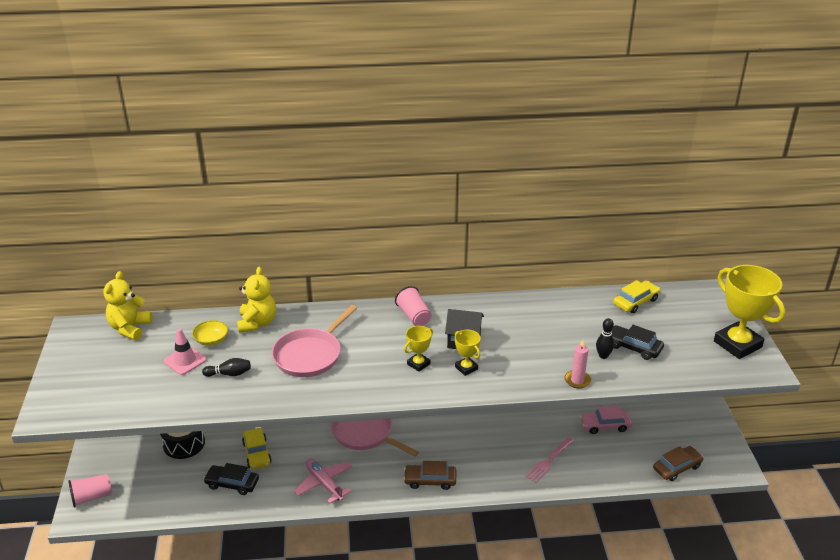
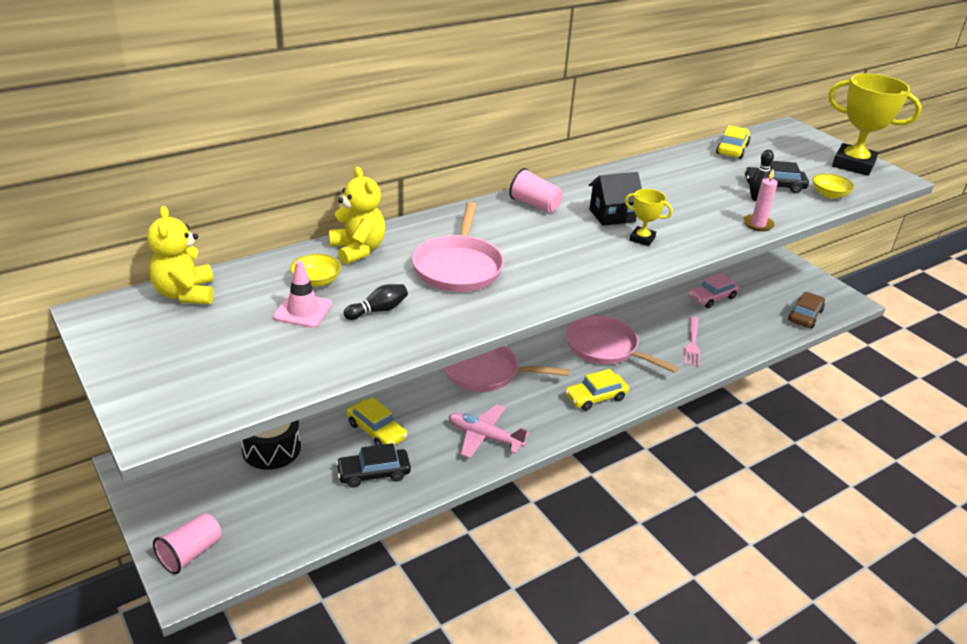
camera: 30 degrees left, 0 degrees up
brown car [403,461,456,490] -> yellow car [565,369,629,411]
yellow trophy [404,326,433,372] -> none
none -> pink pan [566,315,679,373]
none -> yellow bowl [813,173,854,198]

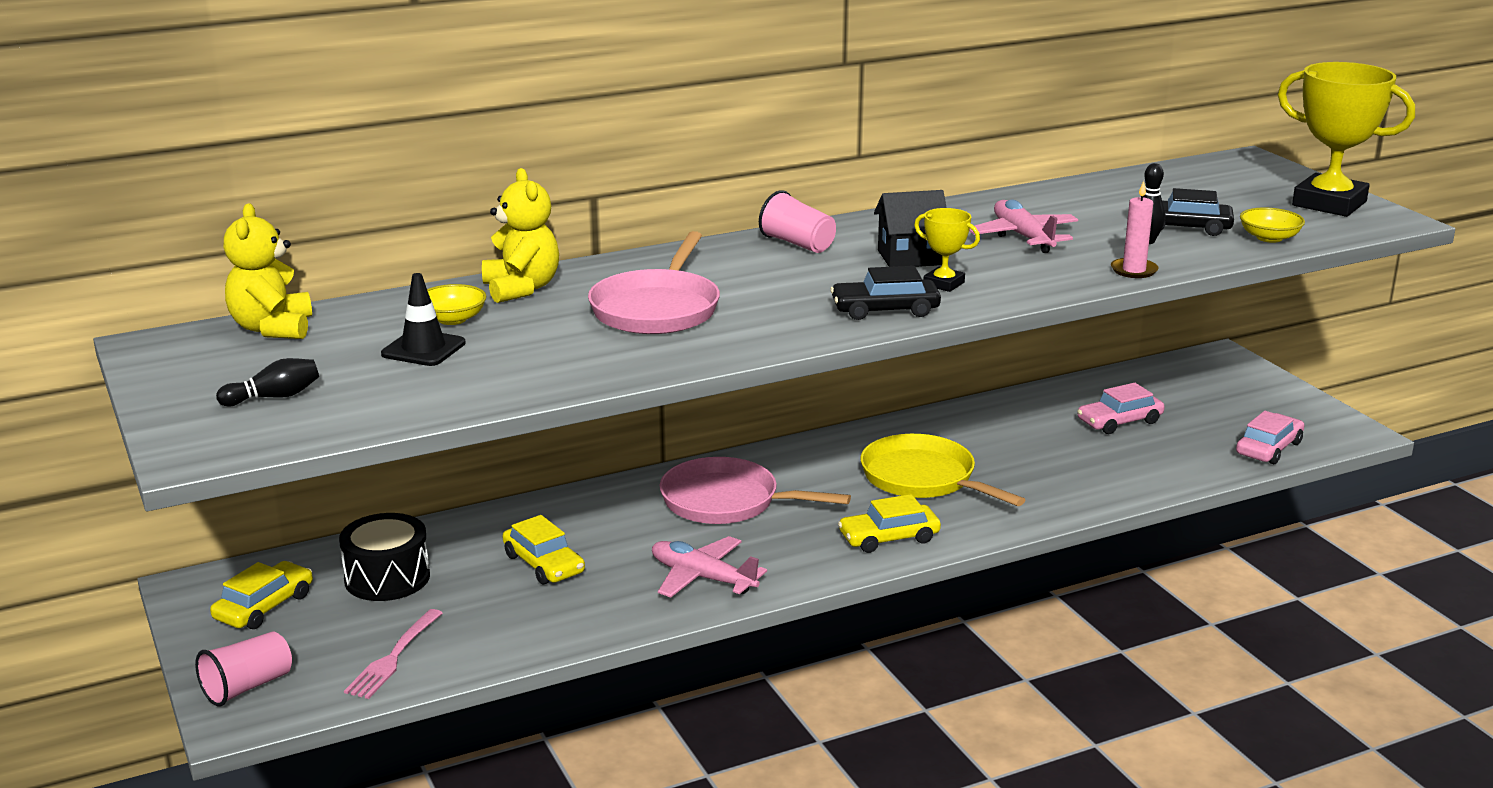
camera: 10 degrees right, 10 degrees down
pink traffic cone [273,260,332,328] -> black traffic cone [381,273,466,366]
black car [336,443,411,488] -> black car moved to [830,266,941,320]
black bowling pin [344,284,408,320] -> black bowling pin moved to [216,358,319,406]
pink pan [566,315,679,373] -> yellow pan [861,434,1025,506]
pink fork [684,317,700,367] -> pink fork moved to [344,609,443,699]
yellow car [716,125,750,159] -> yellow car moved to [210,561,313,629]
brown car [788,292,825,328] -> pink car [1236,411,1305,464]
none -> pink plane [969,200,1078,253]

